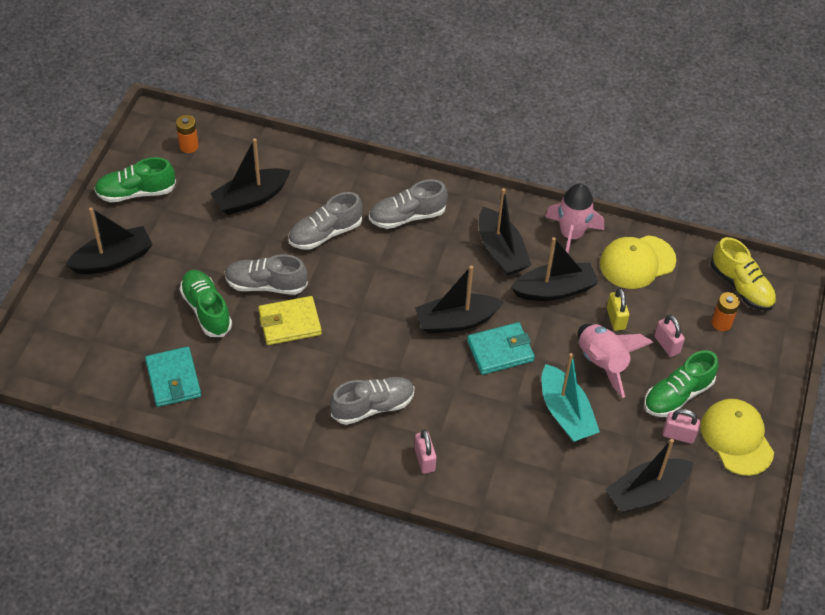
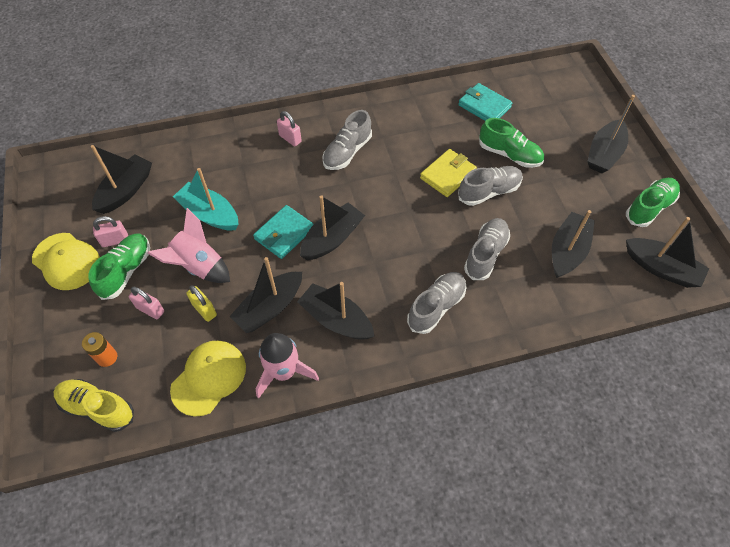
camera: 150 degrees right, 5 degrees up
orange battery [176,115,199,153] -> black boat [626,217,709,288]

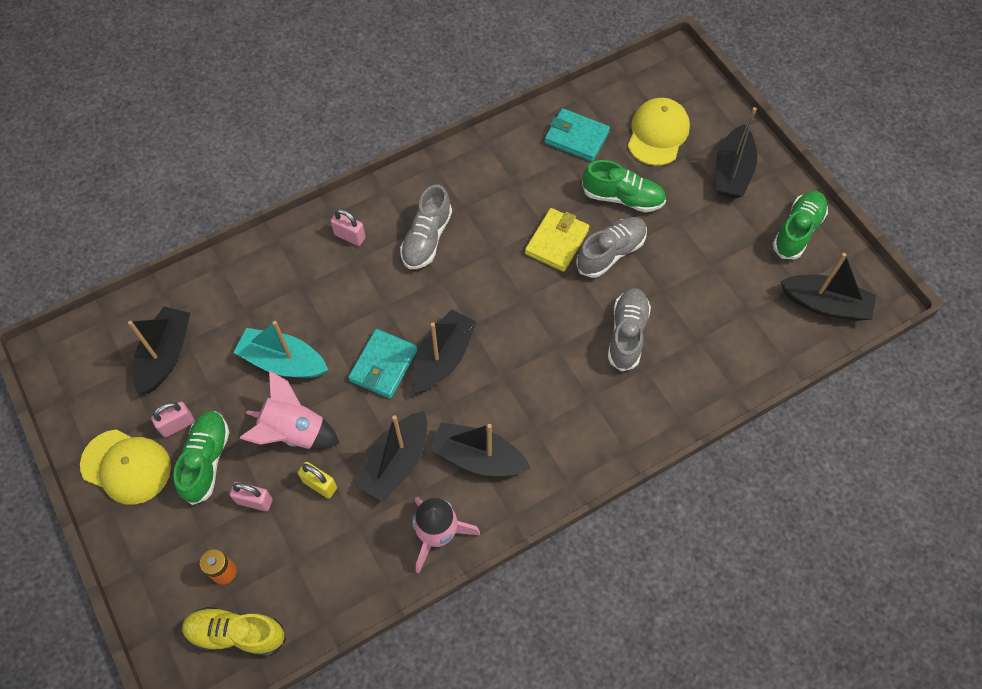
camera: 15 degrees left, 5 degrees up
yellow cap [170,341,246,416] -> yellow cap moved to [628,98,690,166]
grey shoe [407,272,466,334] -> none
black boat [552,210,595,278] -> none

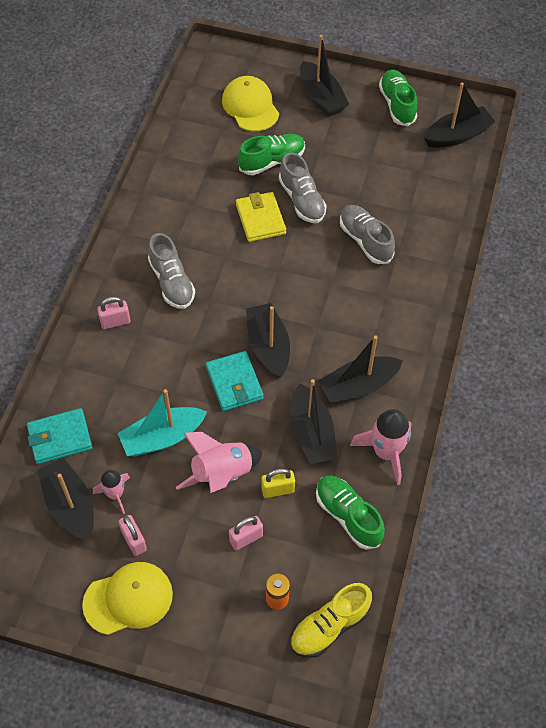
camera: 45 degrees left, 5 degrees down
pink padlock [151,401,195,438] -> pink padlock turned 45 degrees counterclockwise [118,515,147,556]
green shoe [173,411,229,505] -> green shoe moved to [316,475,385,550]
turquoise wallet [544,108,610,162] -> turquoise wallet moved to [27,408,92,464]
grey shoe [576,217,647,278] -> grey shoe turned 150 degrees clockwise [279,152,327,223]
none -> pink rocket [93,470,130,514]

